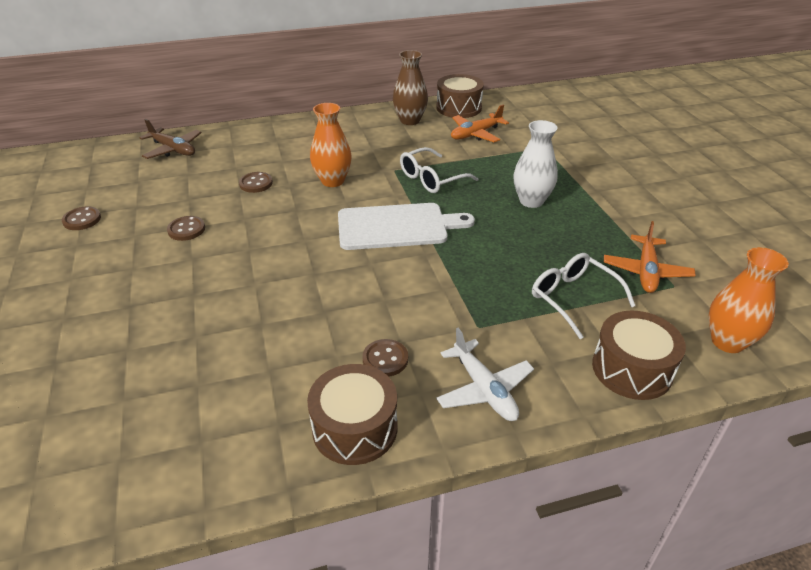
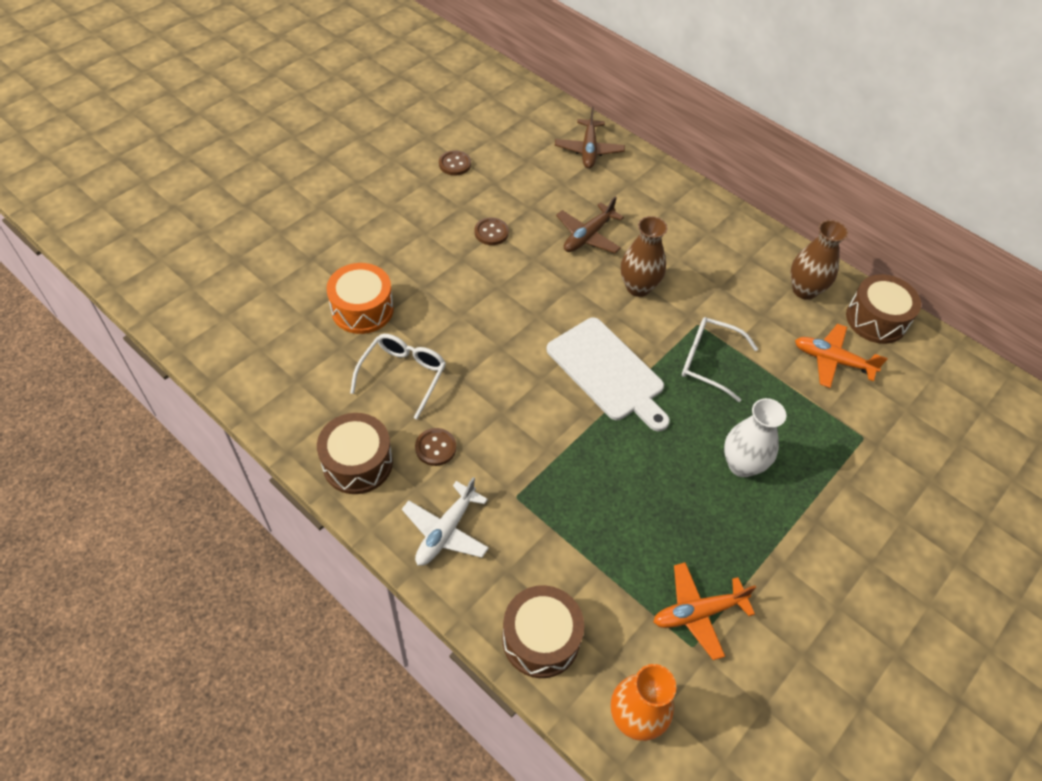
camera: 55 degrees right, 15 degrees up
brown button [239,172,273,193] -> brown plane [556,196,624,253]
orange vase [310,103,352,187] -> brown vase [621,216,668,297]
white glasses [532,253,635,339] -> white glasses moved to [350,334,446,419]
none -> orange drum [327,263,394,334]

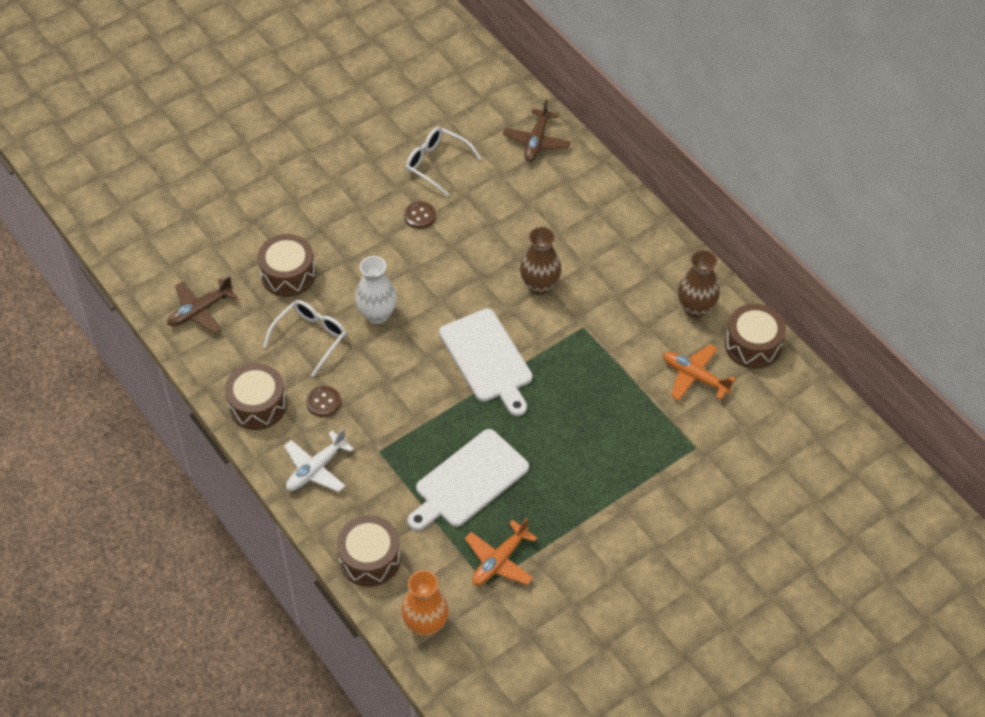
camera: 15 degrees right, 0 degrees up
orange drum [327,263,394,334] -> brown drum [258,234,316,297]
brown button [439,150,471,175] -> none
brown plane [556,196,624,253] -> brown plane moved to [167,276,238,333]
orange plane [653,562,756,660] -> orange plane turned 45 degrees counterclockwise [465,518,537,586]
white glasses [682,317,758,402] -> white glasses moved to [406,127,481,197]
white vase [724,398,787,477] -> white vase moved to [355,256,397,324]
none -> white cutting board [407,429,529,531]

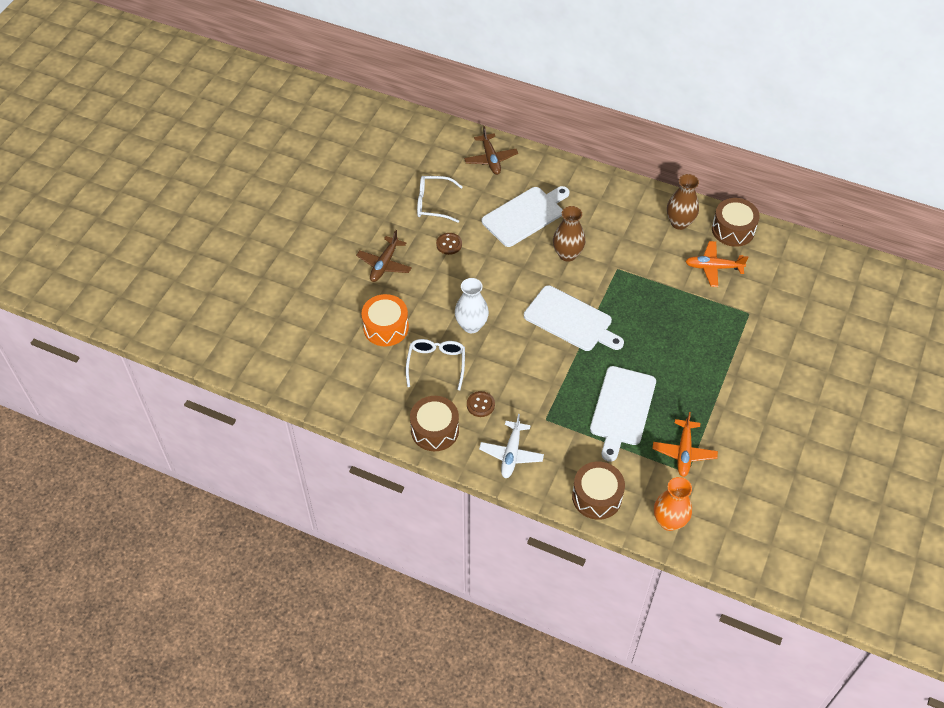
camera: 30 degrees left, 0 degrees up
brown plane [167,276,238,333] -> brown plane moved to [356,230,412,282]
brown drum [258,234,316,297] -> orange drum [361,294,409,346]
none -> white cutting board [482,186,570,247]

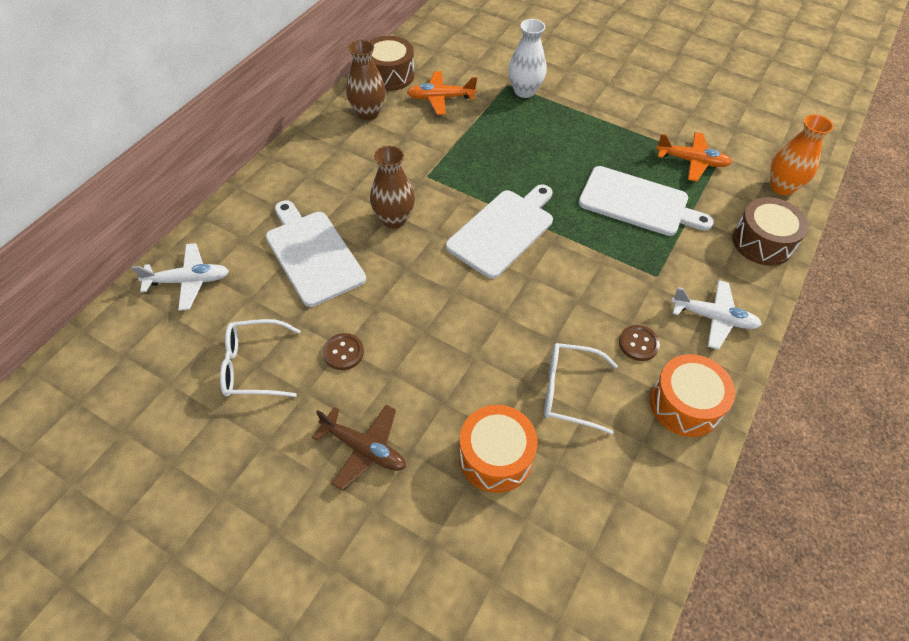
camera: 85 degrees left, 0 degrees up
brown drum [410,396,459,451] -> orange drum [650,354,735,437]
white glasses [417,176,463,223] -> white glasses turned 75 degrees clockwise [220,319,301,397]
white vase [455,278,489,333] -> white vase moved to [508,19,546,98]
brown plane [464,126,518,175] -> white plane [132,243,229,311]
orange plane [685,241,748,287] -> orange plane turned 75 degrees clockwise [407,71,477,115]

